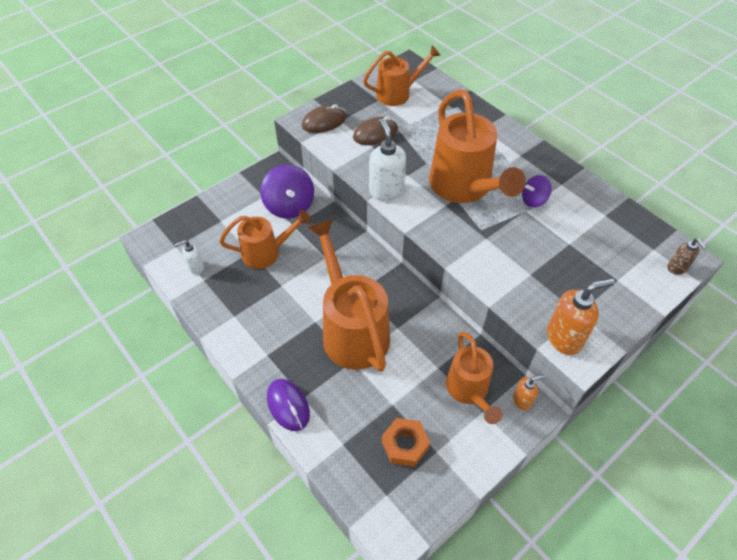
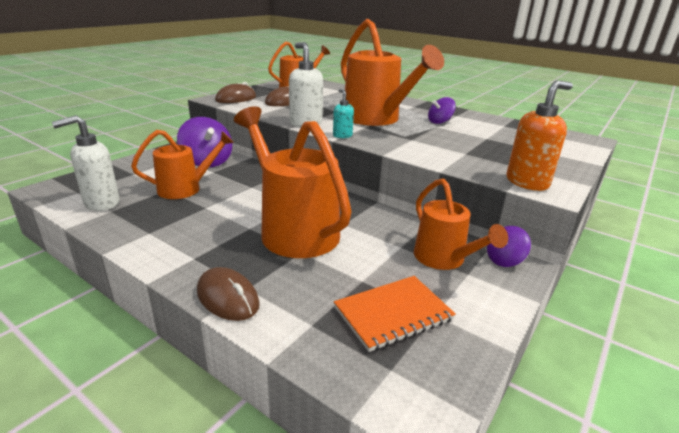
camera: 15 degrees left, 25 degrees down
white soap dispenser [175,240,204,275] -> white soap dispenser [52,115,120,211], size x1.79
purple mouse [267,379,310,431] -> brown mouse [197,267,260,321]
orange nut [382,418,430,467] -> orange notebook [334,276,456,352]
orange soap dispenser [513,375,546,410] -> purple spinning top [487,226,531,267]
brown soap dispenser [667,238,707,275] -> none
none -> turquoise soap dispenser [333,89,354,138]

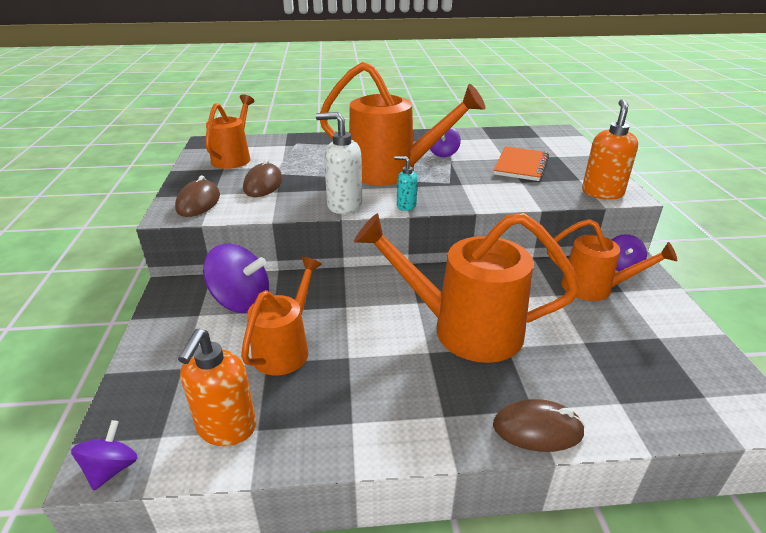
camera: 40 degrees left, 5 degrees up
white soap dispenser [52,115,120,211] -> orange soap dispenser [178,329,256,446]
orange notebook [334,276,456,352] -> orange notebook moved to [493,146,549,181]
none -> purple spinning top [71,420,138,491]

